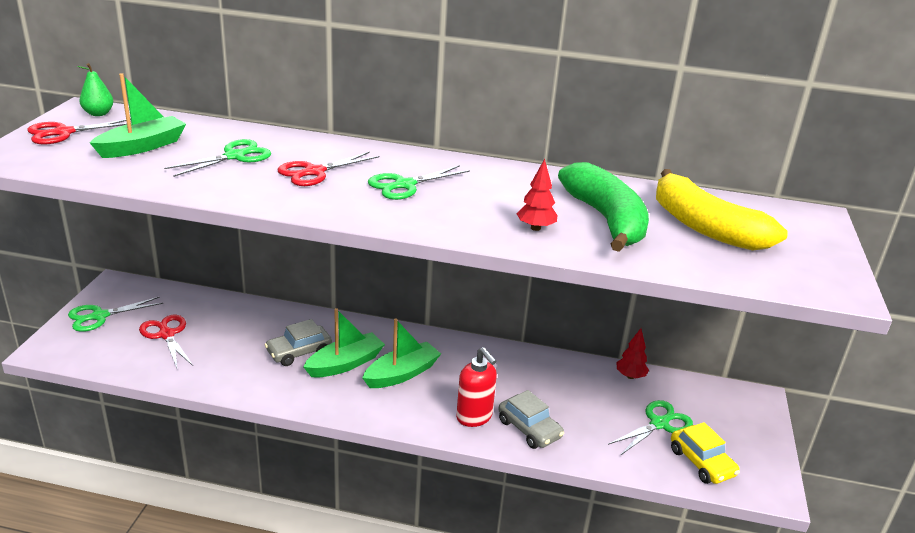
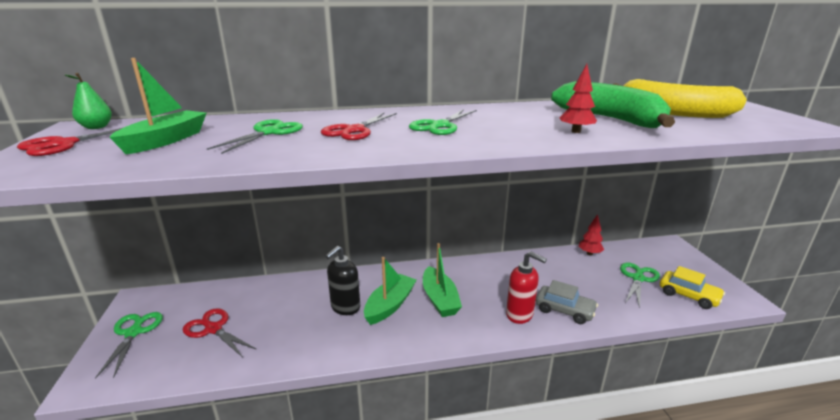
camera: 20 degrees left, 5 degrees down
green scissors [68,297,163,332] -> green scissors turned 135 degrees clockwise [95,312,163,379]
grey car [265,319,332,366] -> black soap dispenser [325,246,360,315]
green boat [362,318,441,388] -> green boat turned 135 degrees clockwise [423,243,462,317]

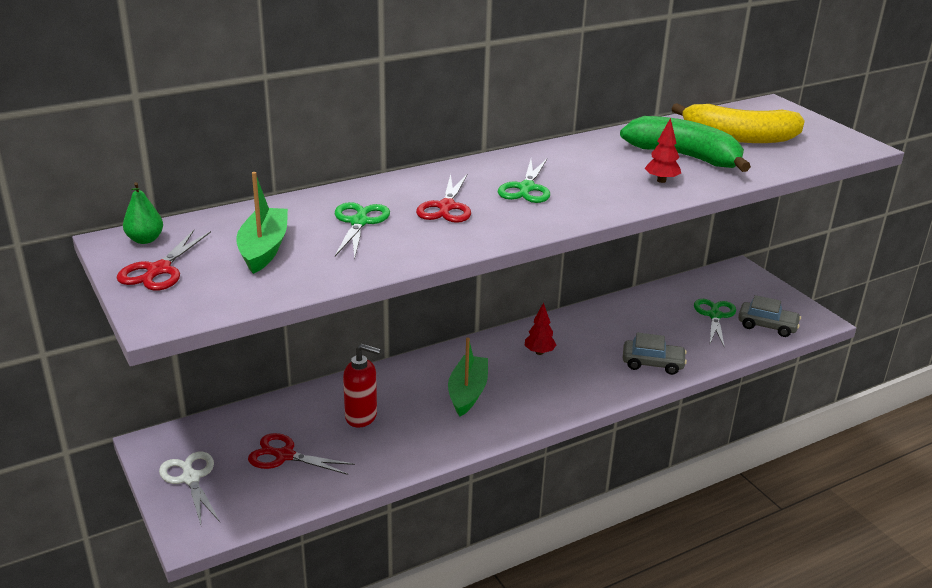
camera: 20 degrees left, 5 degrees up
green scissors [95,312,163,379] -> white scissors [159,452,220,525]
black soap dispenser [325,246,360,315] -> none
green boat [423,243,462,317] -> none
red soap dispenser [506,251,547,324] -> red soap dispenser moved to [343,344,381,428]
red tree [579,214,604,255] -> red tree moved to [525,302,556,355]
yellow car [660,266,725,309] -> grey car [738,295,801,337]

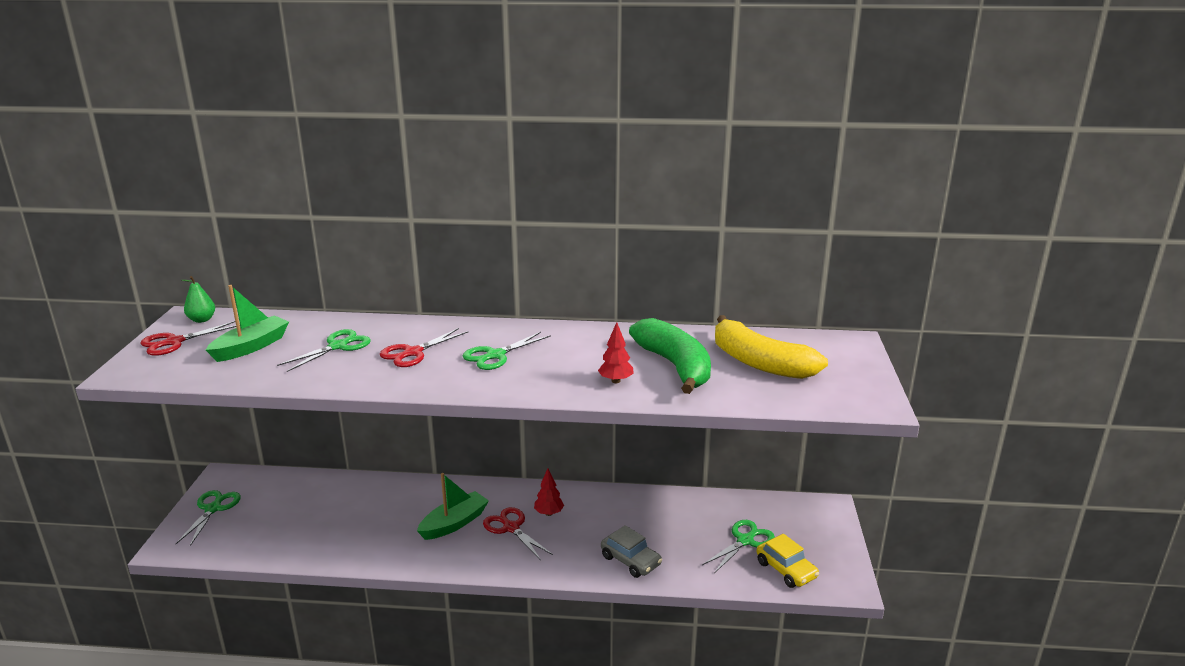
camera: 35 degrees right, 5 degrees down
white scissors [159,452,220,525] -> green scissors [176,490,241,546]
red scissors [248,433,355,475] -> red scissors moved to [483,507,553,560]
red soap dispenser [343,344,381,428] -> none
grey car [738,295,801,337] -> yellow car [757,534,819,588]

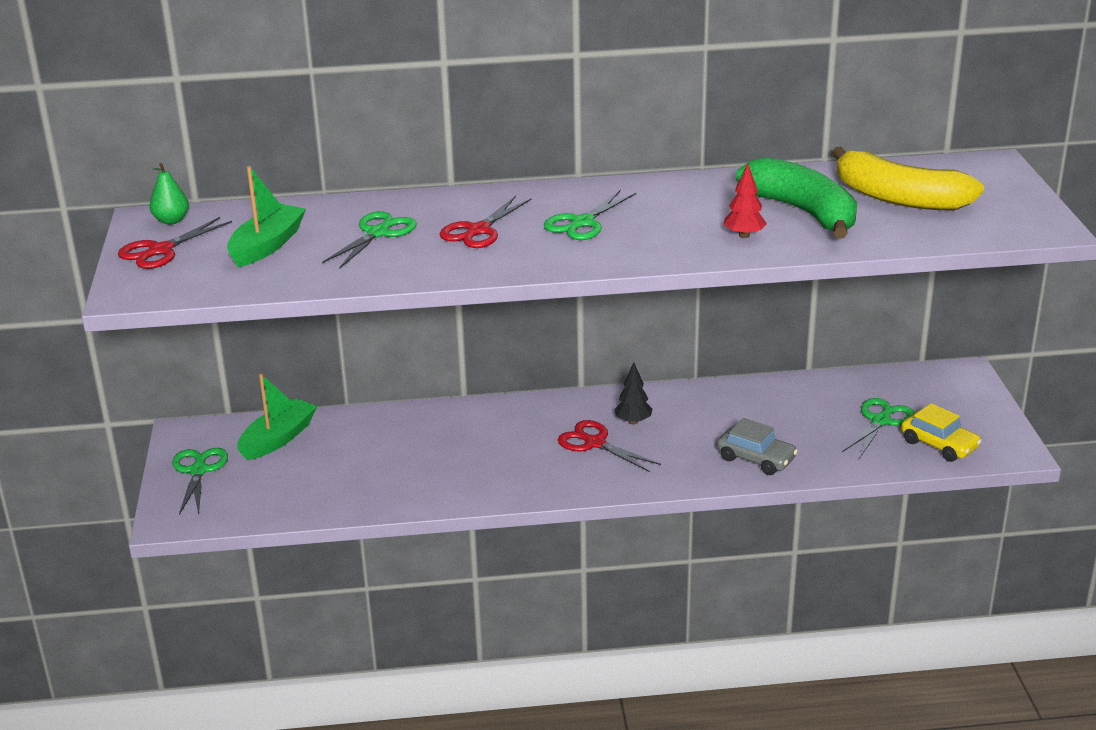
camera: 10 degrees left, 5 degrees up
green boat [417,473,489,540] -> green boat moved to [237,374,317,460]
red tree [534,468,564,516] -> black tree [614,362,652,425]

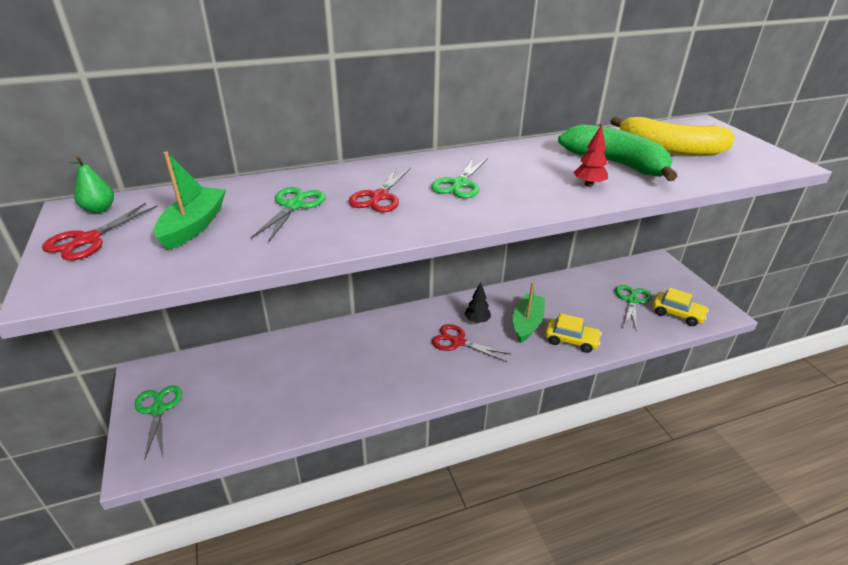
camera: 15 degrees left, 5 degrees up
green boat [237,374,317,460] -> green boat moved to [513,282,545,343]
grey car [717,418,798,475] -> yellow car [545,313,602,353]

